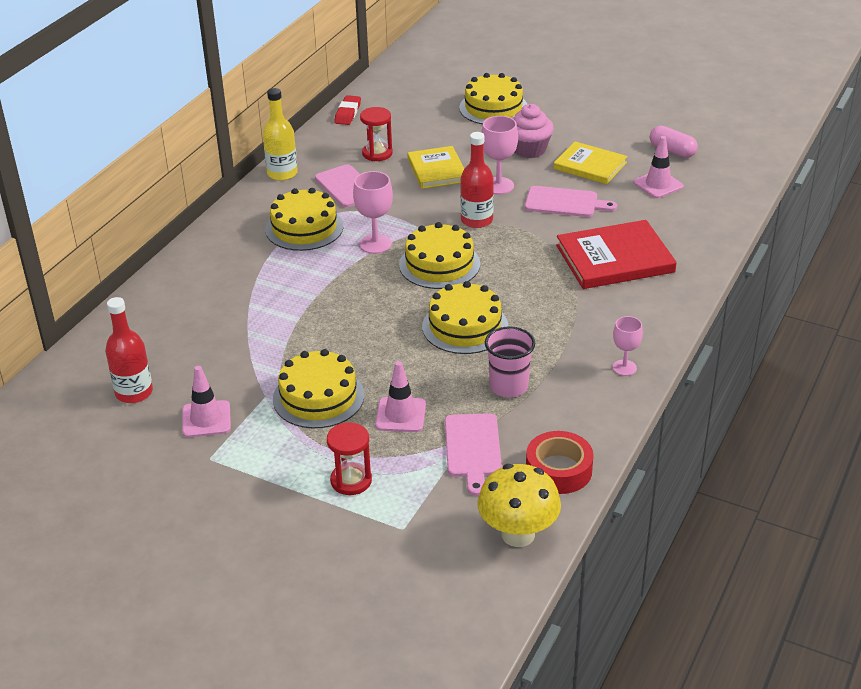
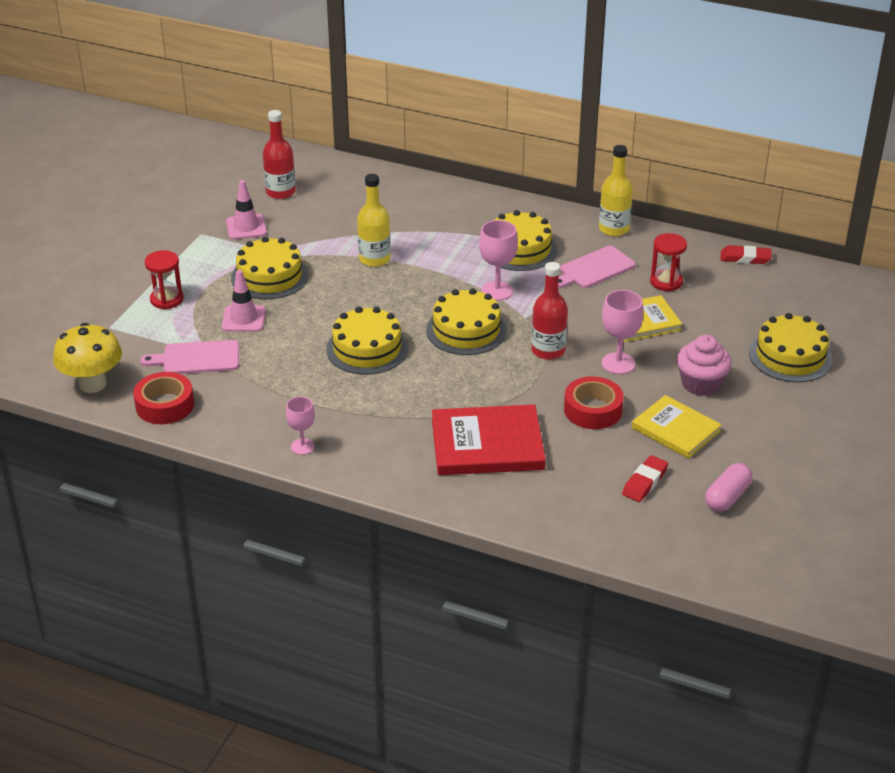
camera: 85 degrees right, 0 degrees up
pink cup [485,326,535,398] -> none
pink cutting board [525,186,617,217] -> red tape [564,376,624,429]
yellow book [554,141,627,184] -> yellow book turned 75 degrees counterclockwise [632,395,722,459]
red book [556,220,677,289] -> red book turned 75 degrees counterclockwise [432,404,546,475]
pink traffic cone [633,136,684,198] -> red eraser [622,455,668,502]
none -> yellow bottle [357,174,391,267]

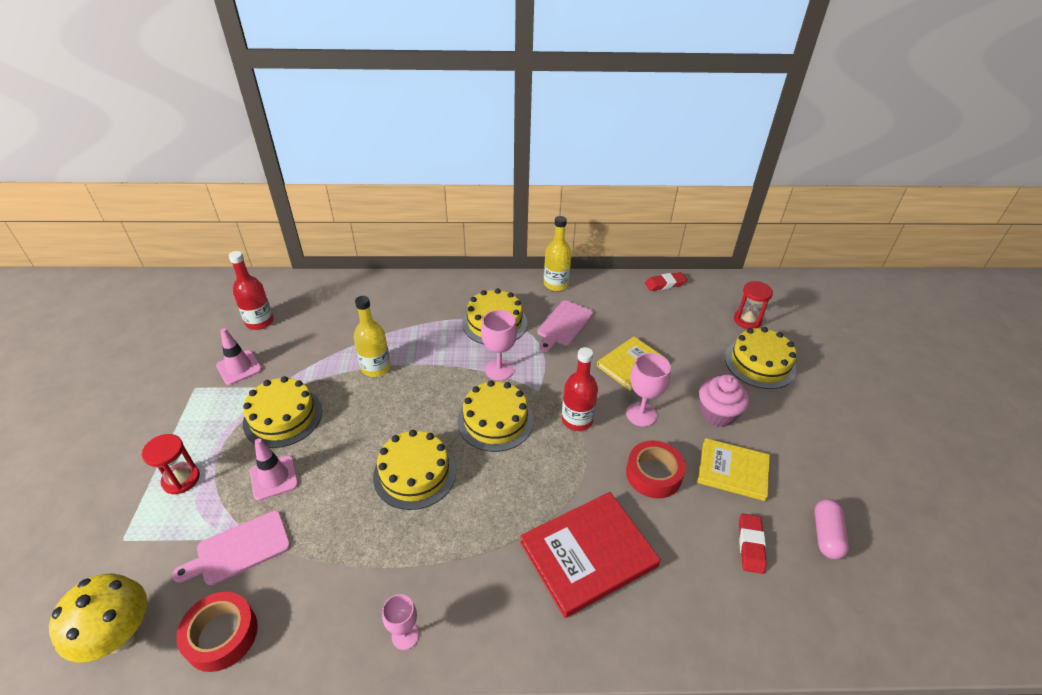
camera: 25 degrees left, 5 degrees up
red hourglass [650,233,687,291] -> red hourglass moved to [734,281,773,329]

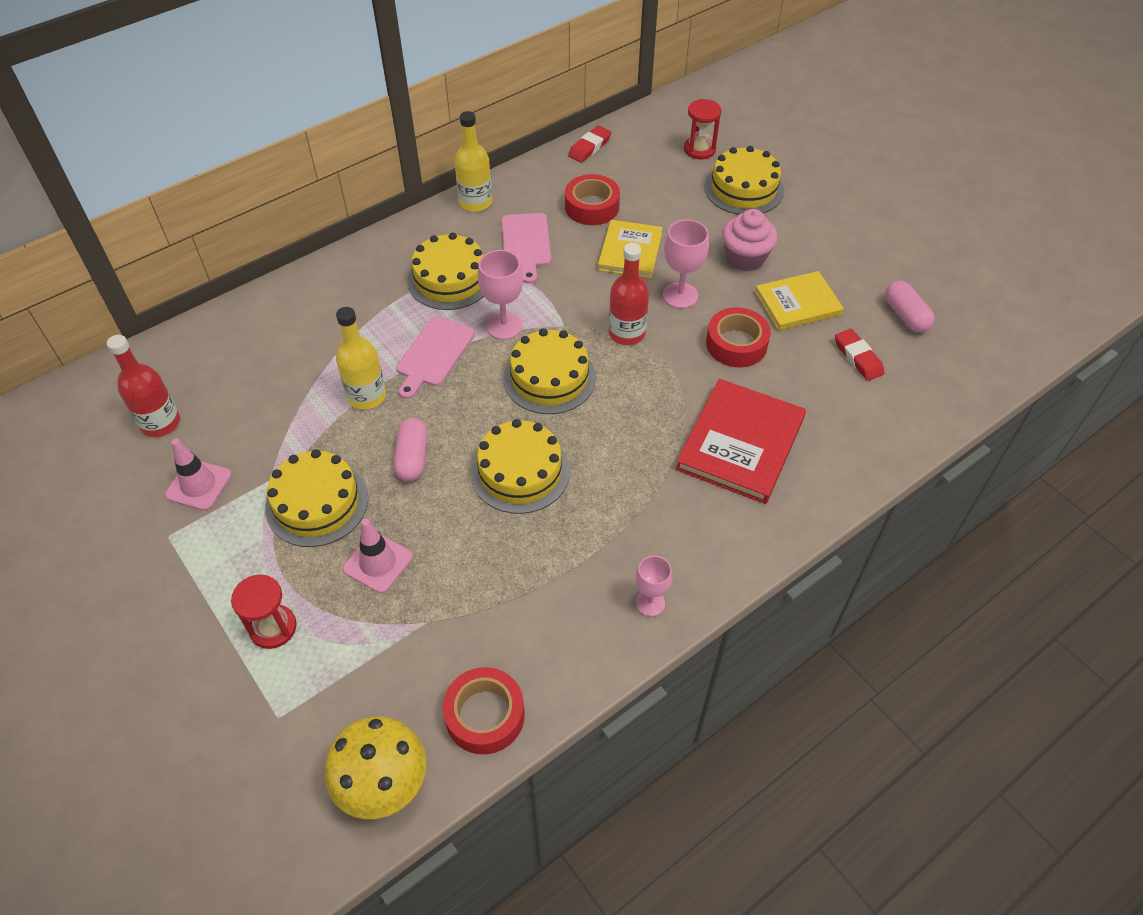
camera: 35 degrees left, 10 degrees up
pink cutting board [172,510,291,585] -> pink cutting board moved to [396,316,475,399]
none -> pink capsule [394,418,427,481]
none -> red tape [565,174,620,225]

